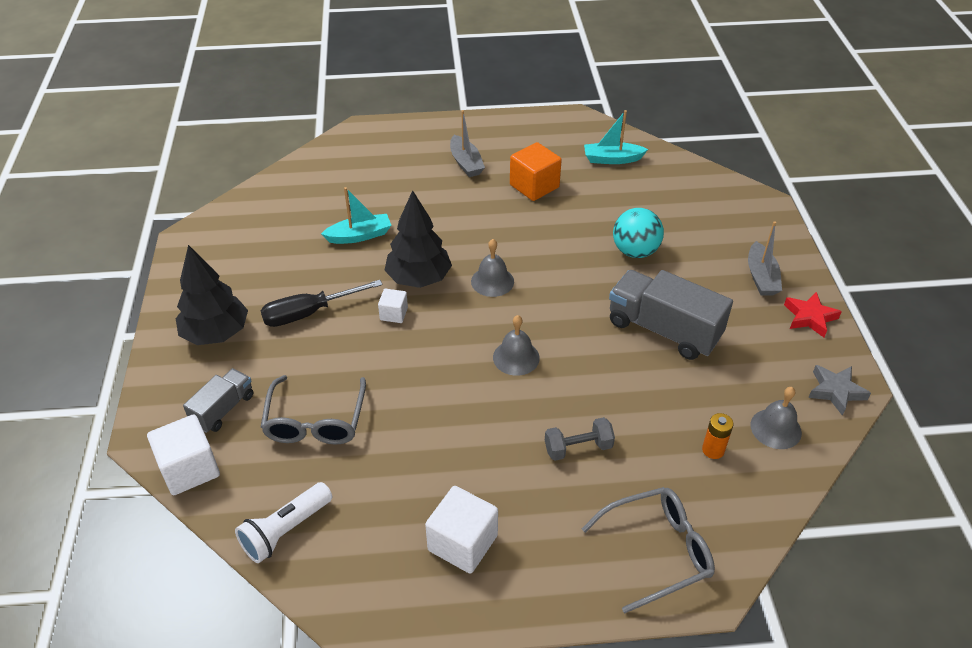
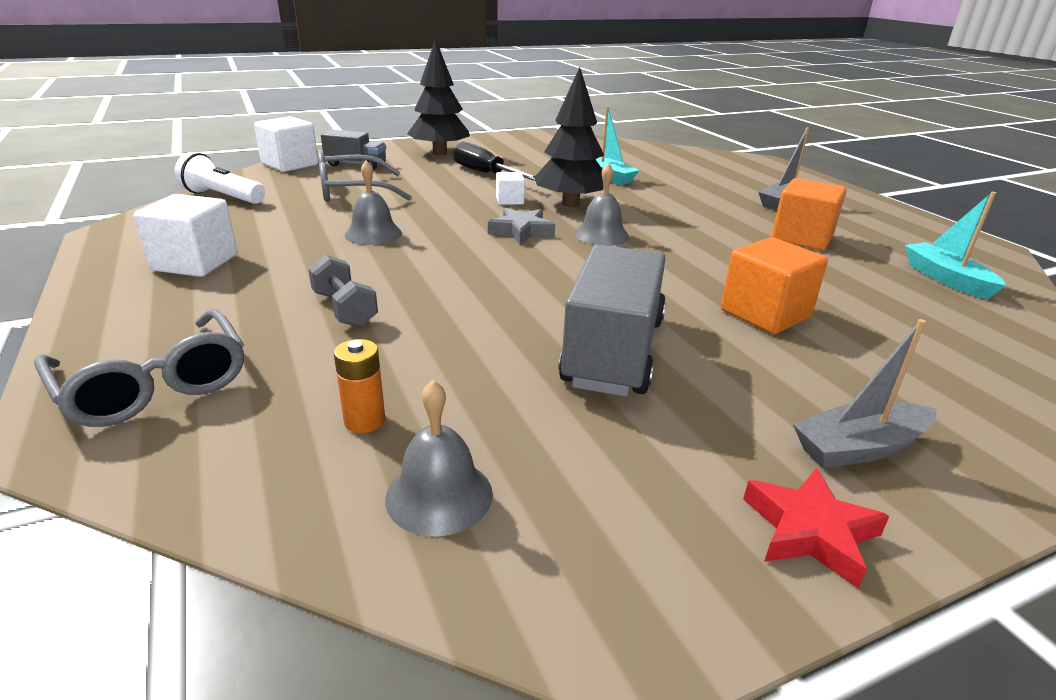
camera: 70 degrees right, 15 degrees down
grey bell [493,315,540,376] -> grey bell moved to [344,160,402,245]
turquoise ball [613,208,664,258] -> orange cube [721,237,828,334]
grey star [808,365,871,416] -> grey star moved to [488,208,555,245]

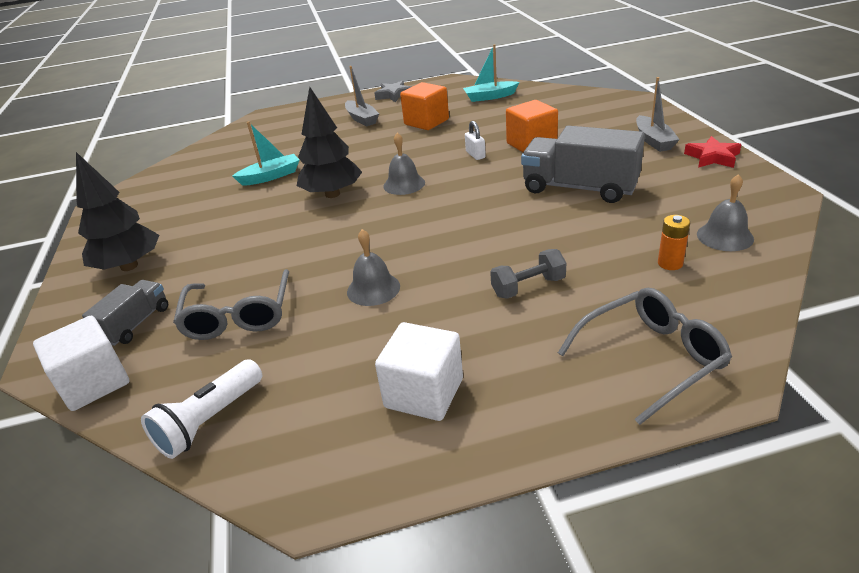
camera: 75 degrees left, 5 degrees up
black screwdriver [453,141,535,181] -> none
grey star [488,208,555,245] -> grey star moved to [374,80,411,102]
white cube [496,172,525,205] -> none
none -> white padlock [465,121,486,160]

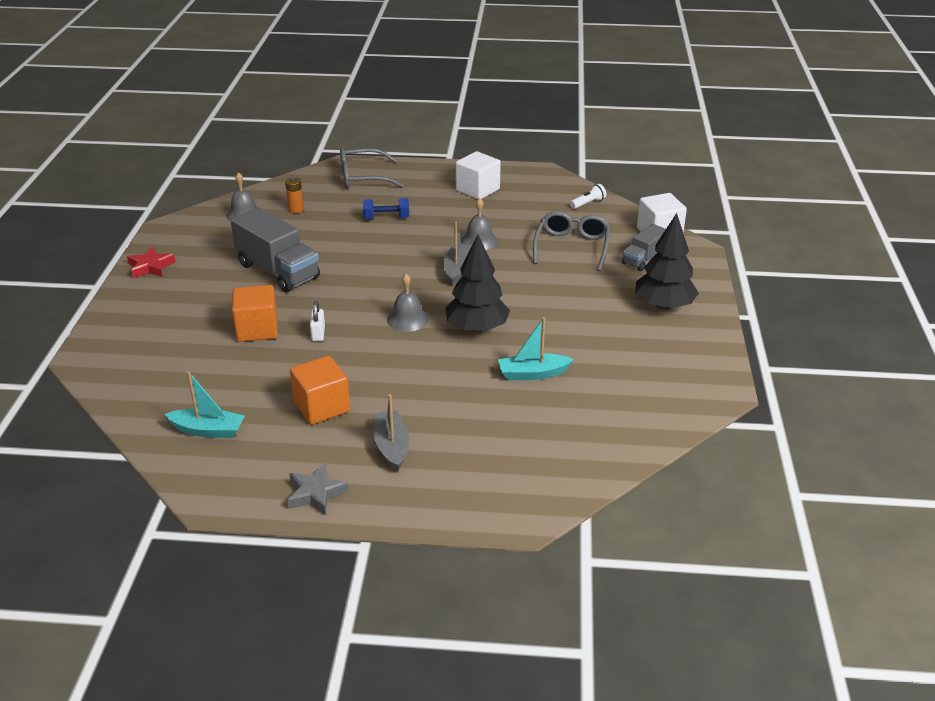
camera: 165 degrees left, 0 degrees up
white flashlight [141,359,262,459] -> white flashlight [570,184,606,209], size x0.61
grey dumbbell [490,249,566,299] -> blue dumbbell [363,198,409,219]
grey boat [636,77,680,152] -> grey boat moved to [443,222,471,286]

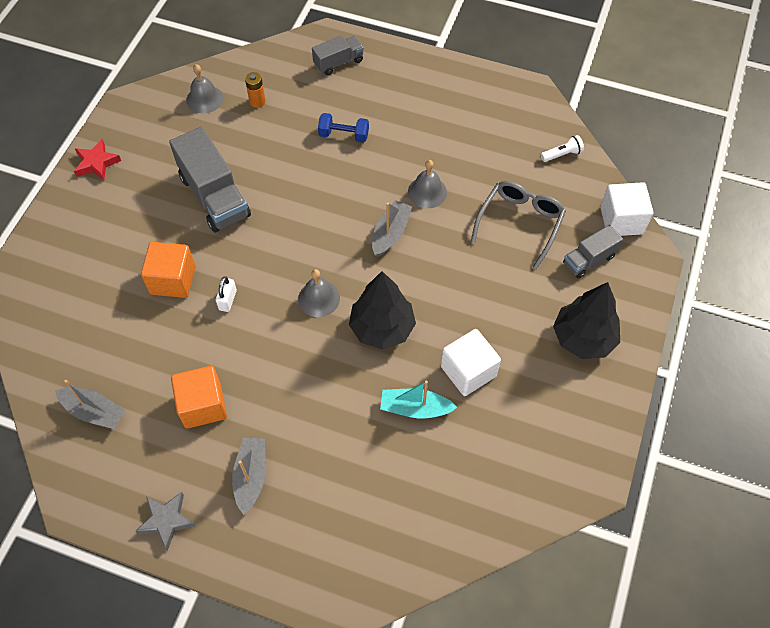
camera: 15 degrees right, 25 degrees up
turquoise boat [164,372,245,438] -> grey boat [55,380,125,429]
grey glasses [340,148,404,189] -> grey truck [312,35,364,75]
white cube [456,151,501,199] -> white cube moved to [441,329,501,396]

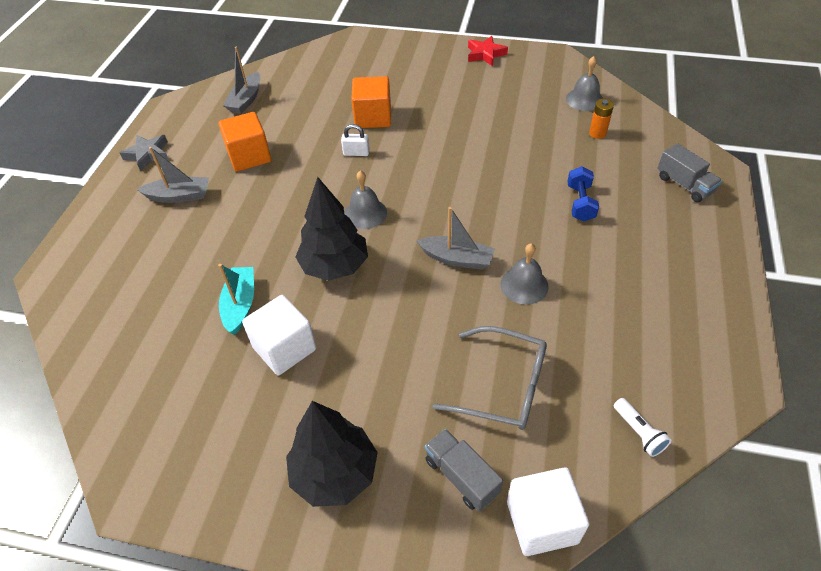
camera: 85 degrees right, 10 degrees down
grey truck [169,127,251,232] -> none

